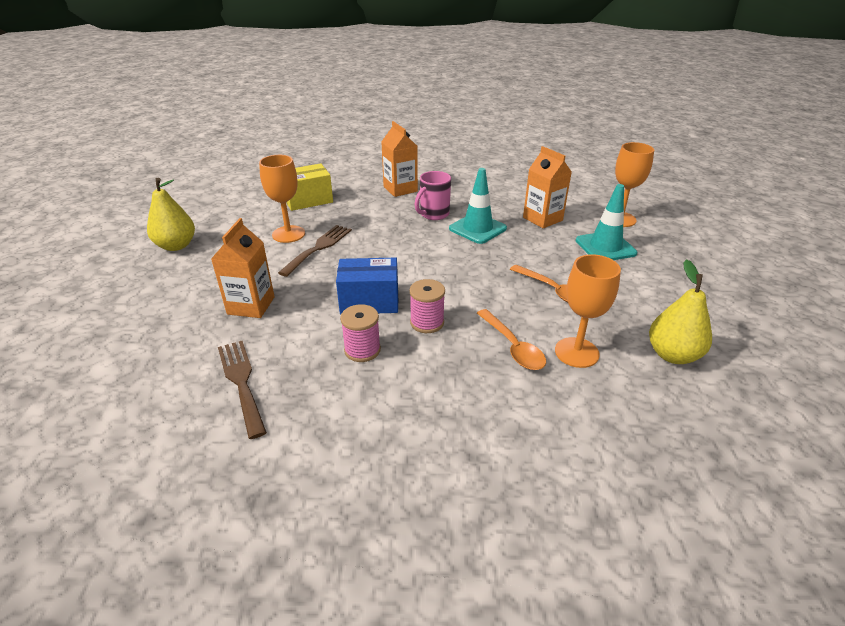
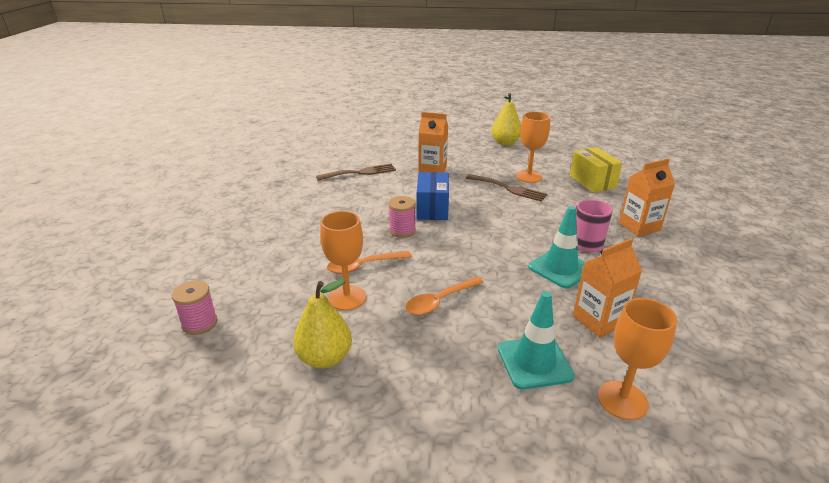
camera: 95 degrees right, 5 degrees down
pink spool [340,304,381,362] -> pink spool moved to [172,280,218,335]

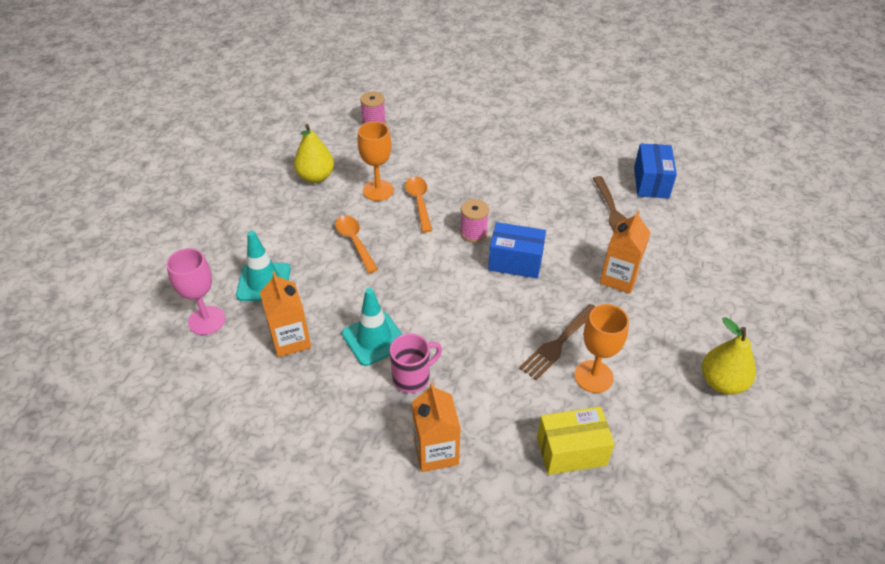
camera: 100 degrees right, 15 degrees up
orange goblet [598,298,677,420] -> pink goblet [166,248,226,335]
none -> blue box [634,143,677,199]

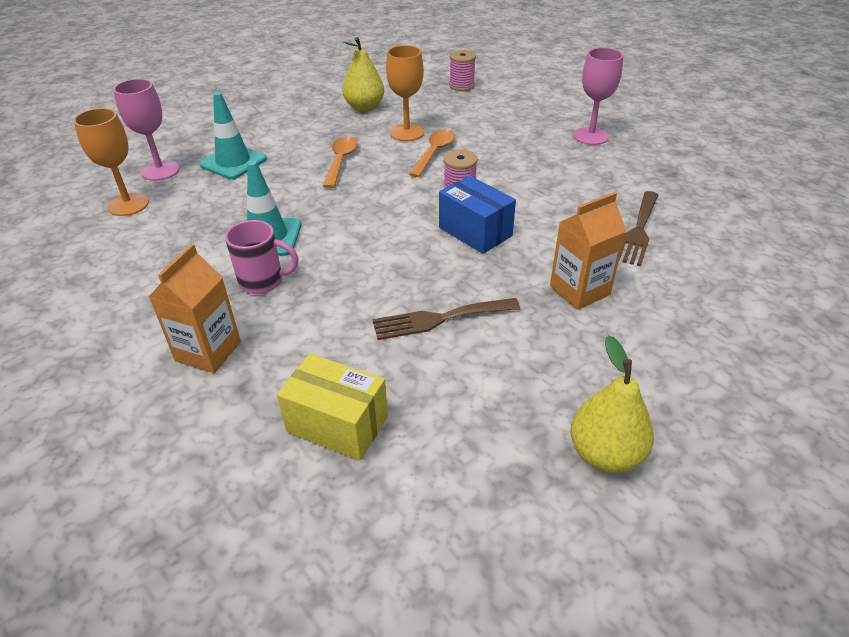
camera: 35 degrees right, 5 degrees down
orange carton [260,271,311,357] -> none
orange goblet [574,304,629,393] -> orange goblet moved to [73,108,149,216]
blue box [634,143,677,199] -> none
none -> pink goblet [573,48,623,145]

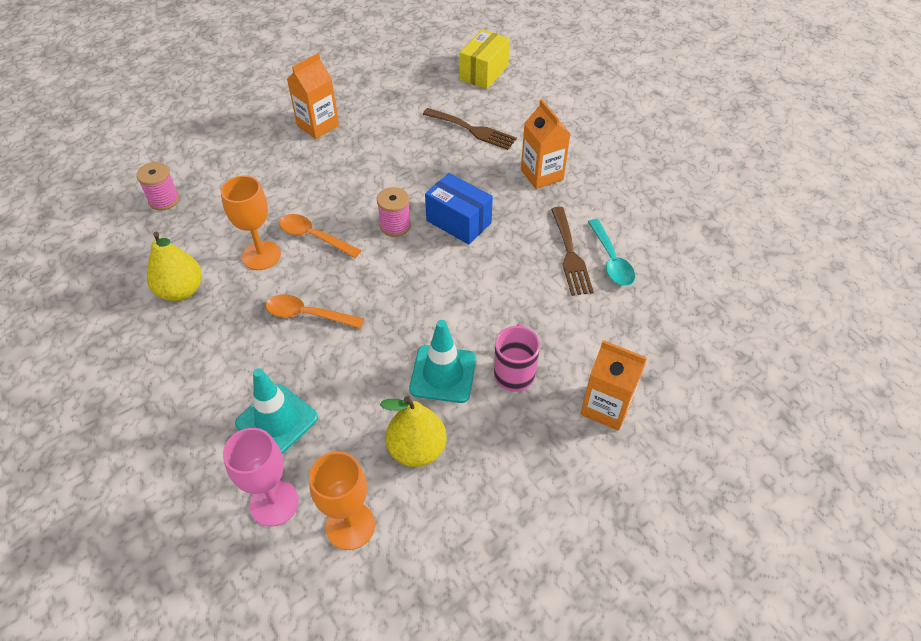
camera: 85 degrees left, 10 degrees up
yellow box [277,353,388,461] -> yellow box moved to [459,29,510,89]
blue box [439,175,516,254] -> blue box turned 75 degrees clockwise [425,173,493,245]
yellow pear [570,335,654,473] -> yellow pear moved to [380,396,447,467]
pink goblet [573,48,623,145] -> orange carton [287,53,339,139]
none -> turquoise spoon [588,219,635,286]

